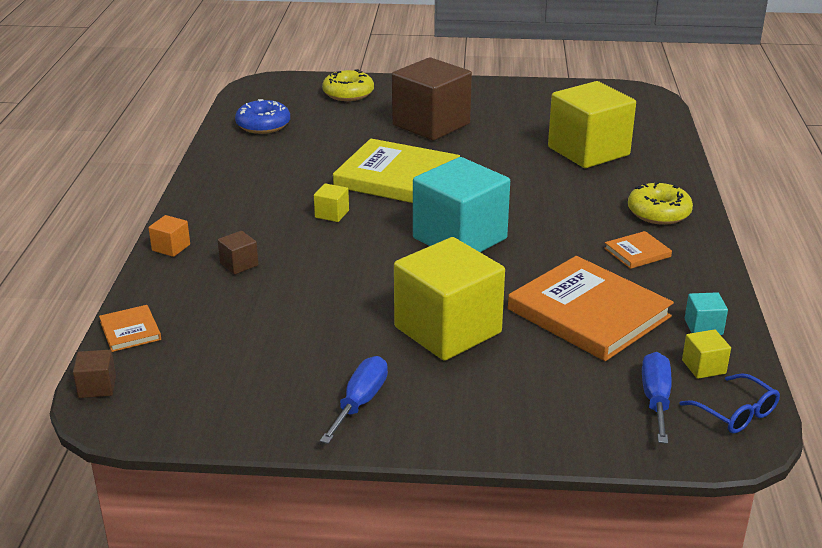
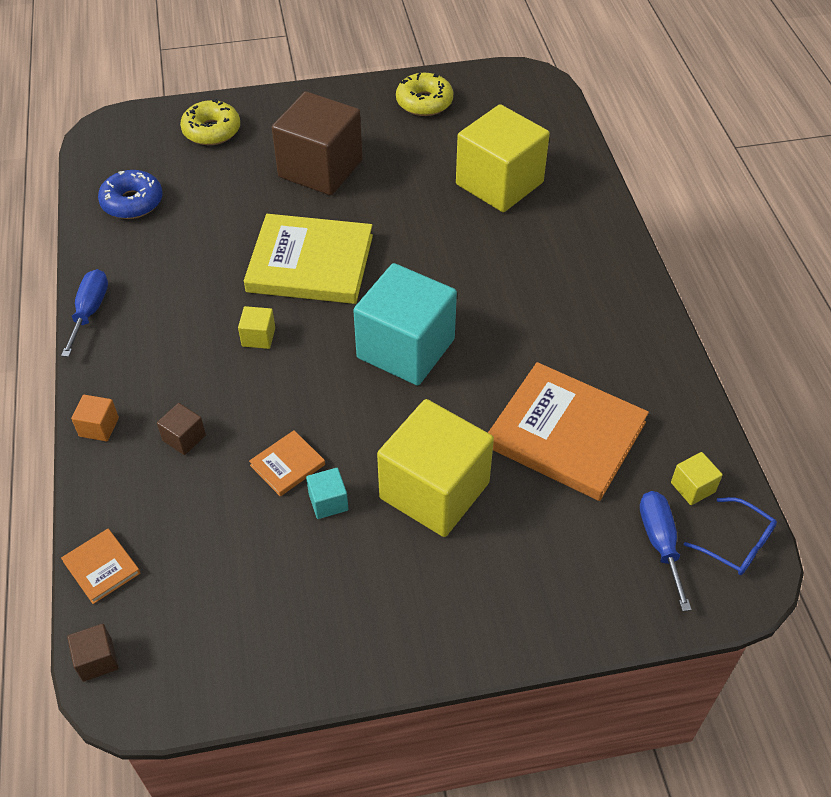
camera: 15 degrees left, 20 degrees up
blue screwdriver [320,356,388,444] -> blue screwdriver moved to [61,269,108,357]
orange book [604,231,672,269] -> orange book moved to [249,430,325,497]
yellow donut [628,182,693,225] -> yellow donut moved to [396,73,453,116]
turquoise cube [685,292,728,335] -> turquoise cube moved to [306,468,348,519]

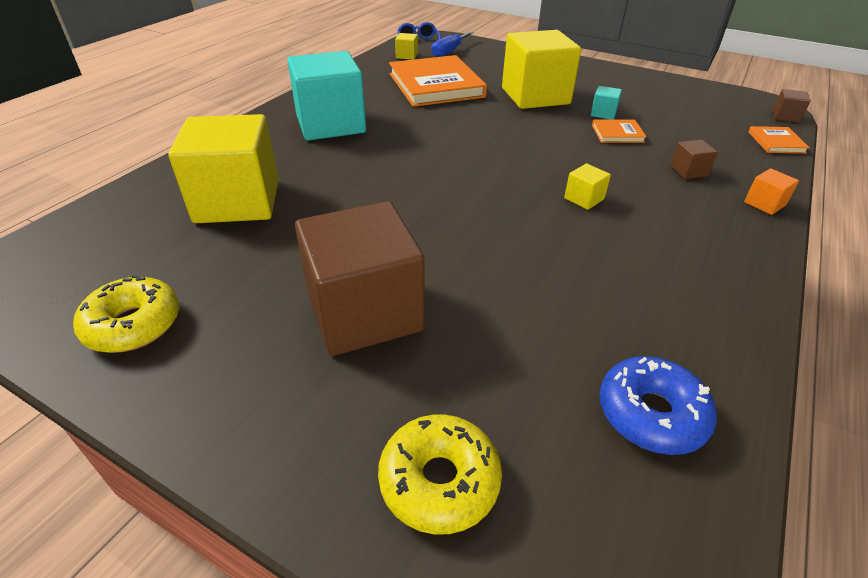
camera: 140 degrees left, 10 degrees down
blue screwdriver [61,269,108,357] -> none
yellow book [244,214,373,304] -> none
turquoise cube [353,263,457,386] -> turquoise cube moved to [287,51,366,141]

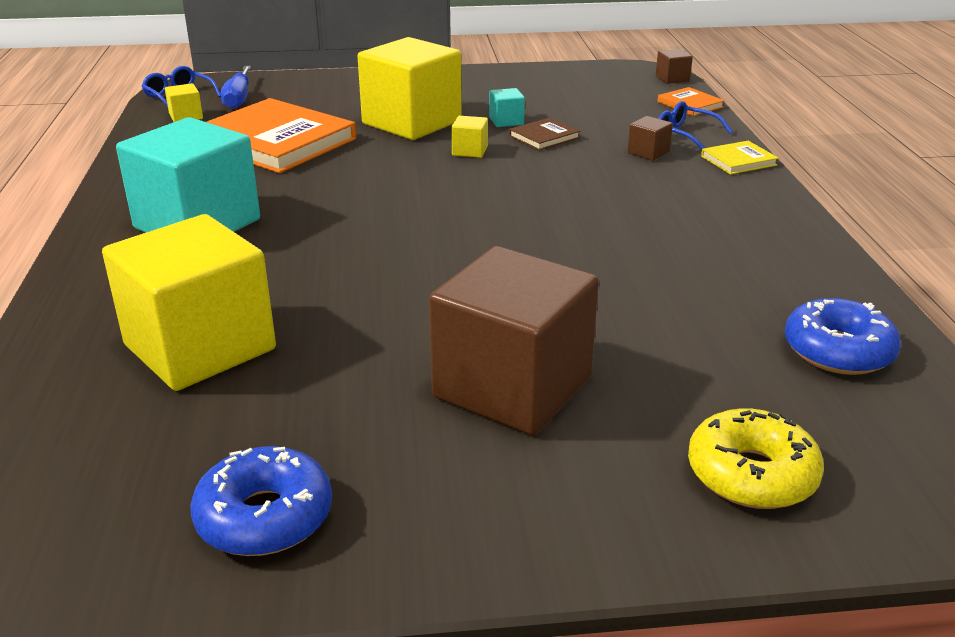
camera: 35 degrees left, 10 degrees down
yellow donut [73,275,179,353] -> blue donut [190,446,332,556]
yellow cube [564,163,611,210] -> yellow cube moved to [451,116,488,158]
orange book [592,120,647,143] -> brown book [509,118,580,150]
orange cube [744,169,799,215] -> yellow book [701,141,779,175]
none -> blue glasses [658,101,733,150]

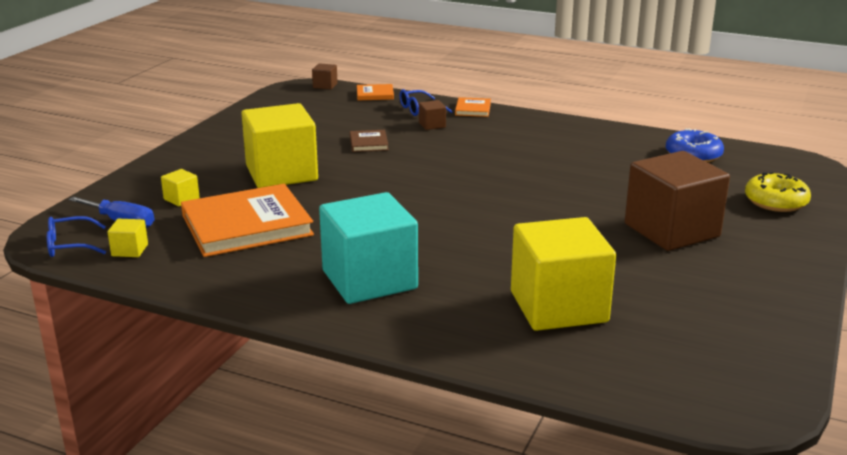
camera: 60 degrees left, 5 degrees down
blue donut [190,446,332,556] -> none
yellow cube [451,116,488,158] -> yellow cube moved to [161,169,200,206]
turquoise cube [489,88,525,127] -> none
yellow book [701,141,779,175] -> orange book [455,97,491,117]

